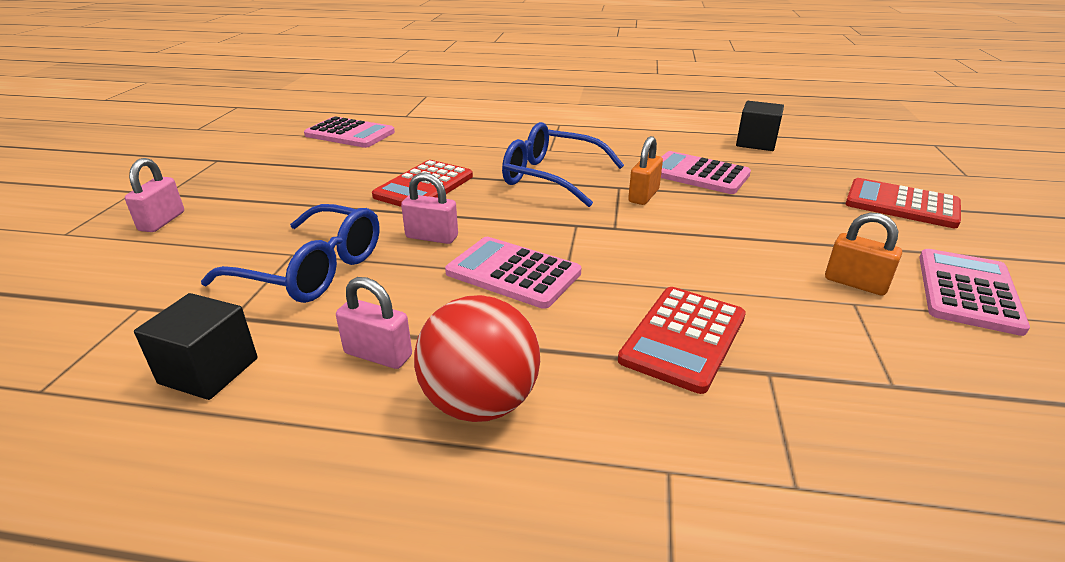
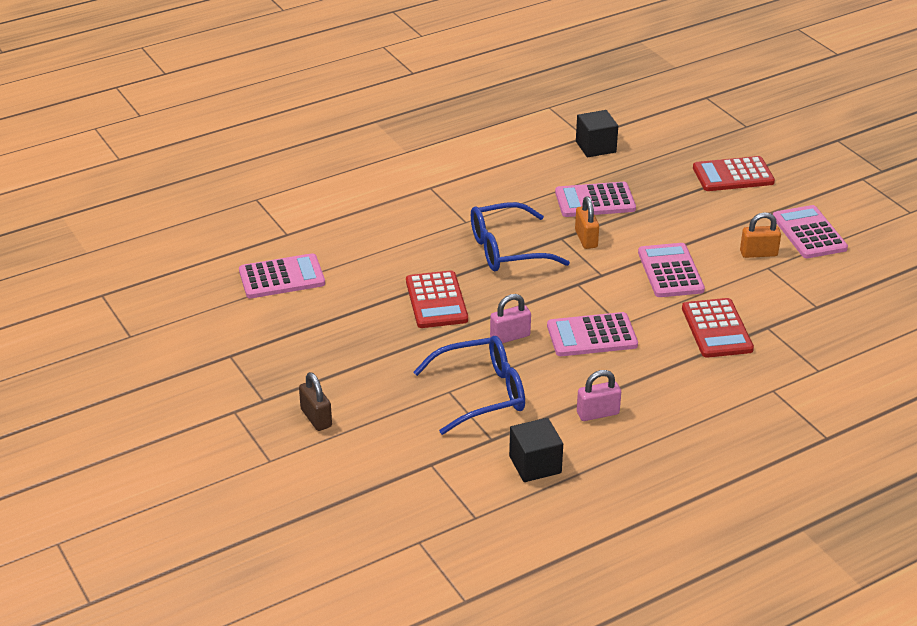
camera: 40 degrees left, 5 degrees up
pink padlock [125,158,184,232] -> brown padlock [299,372,332,431]
red ball [414,295,540,422] -> none
none -> pink calculator [638,243,705,297]

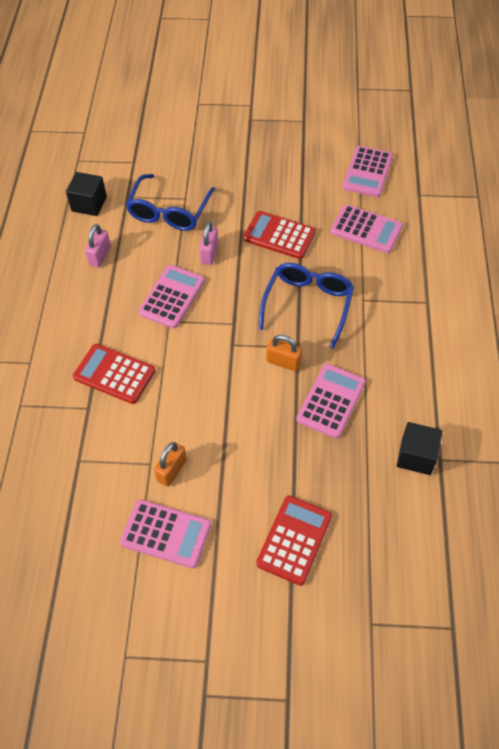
camera: 125 degrees right, 20 degrees up
brown padlock [299,372,332,431] -> none
pink calculator [638,243,705,297] -> pink calculator moved to [330,204,403,253]

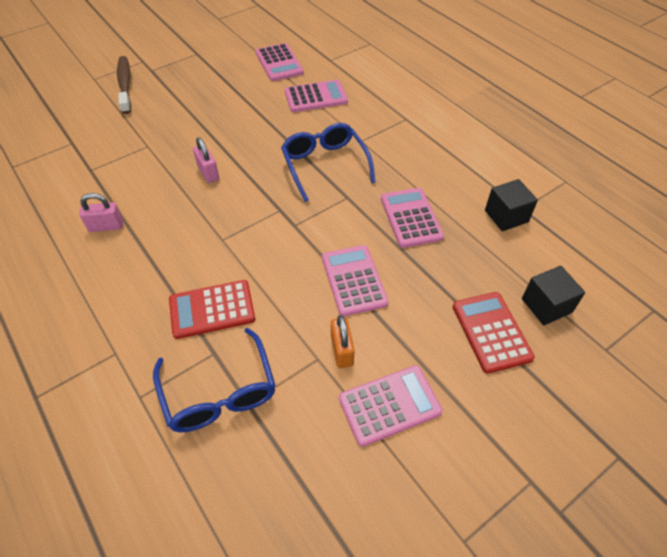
camera: 40 degrees left, 5 degrees down
black cube [66,172,107,216] -> black cube moved to [522,266,585,325]
pink padlock [85,224,111,267] -> pink padlock turned 75 degrees counterclockwise [79,193,123,232]
blue glasses [126,174,215,231] -> blue glasses moved to [153,328,276,432]
pink calculator [138,265,205,329] -> pink calculator moved to [322,245,389,316]
red calculator [243,211,316,259] -> none
orange padlock [267,335,302,371] -> none
none -> brown toothbrush [117,56,131,114]

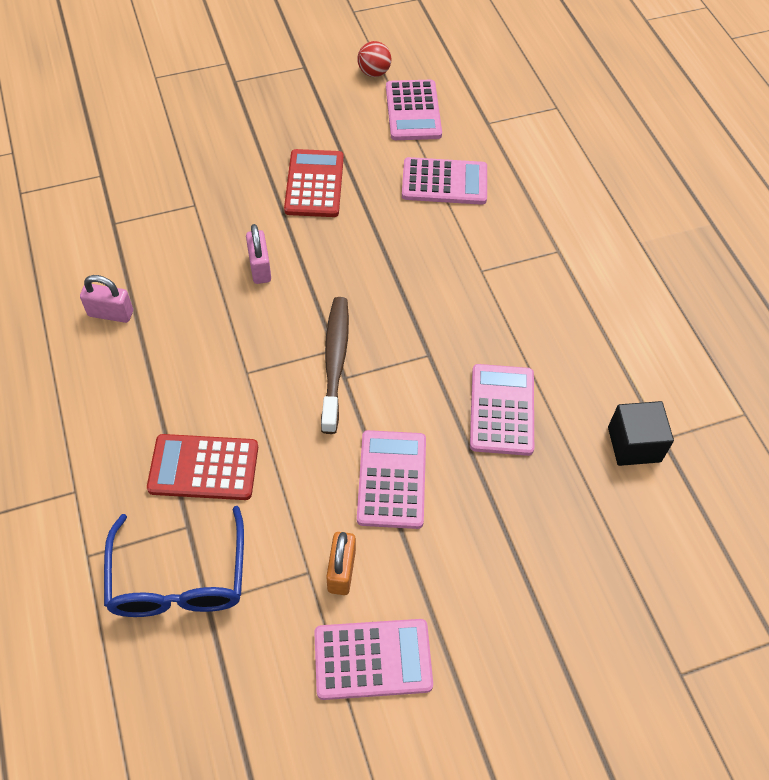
camera: 15 degrees right, 5 degrees up
brown toothbrush [117,56,131,114] -> brown toothbrush moved to [321,297,349,434]
blue glasses [281,123,376,202] -> none
red calculator [453,292,535,374] -> red calculator moved to [284,149,344,217]
black cube [522,266,585,325] -> none
none -> red ball [357,41,391,77]

